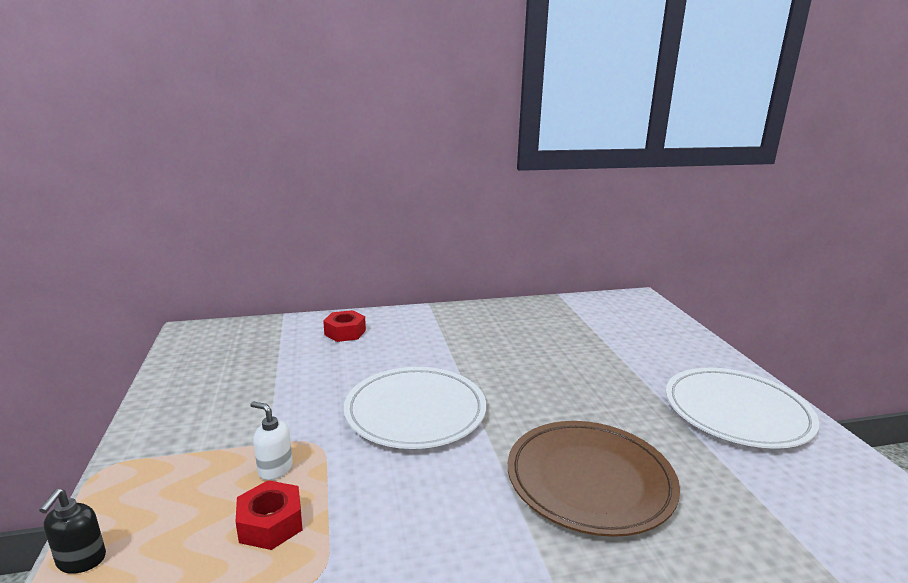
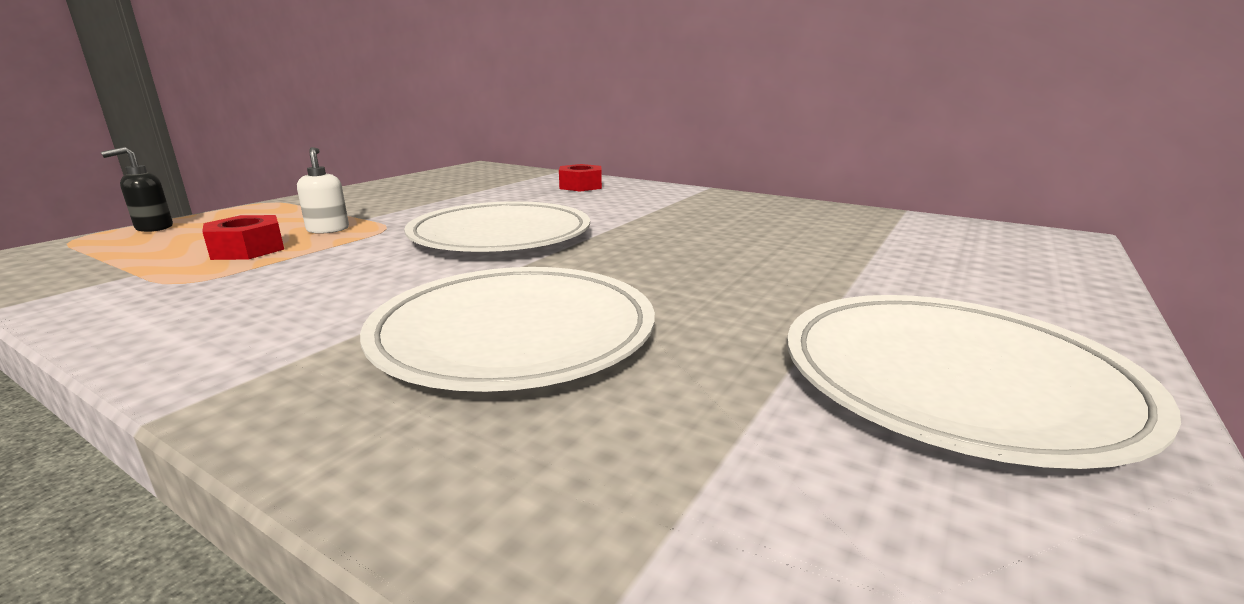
camera: 45 degrees right, 0 degrees up
brown plate [508,421,680,537] -> white plate [360,267,655,392]

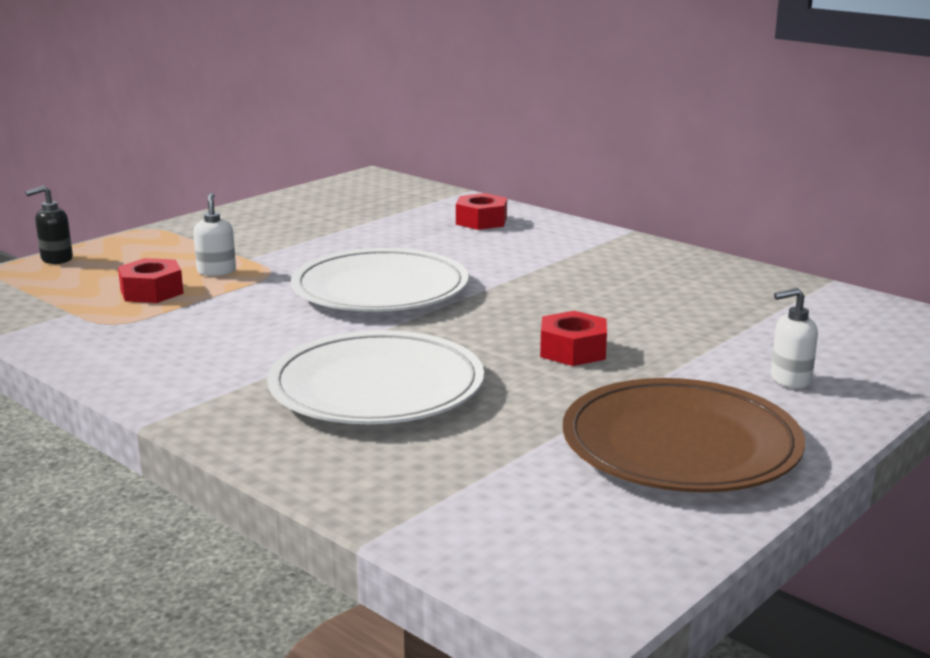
camera: 10 degrees right, 0 degrees up
white plate [787,295,1181,469] -> brown plate [563,378,805,492]
none -> red nut [540,311,607,366]
none -> white soap dispenser [771,288,818,388]

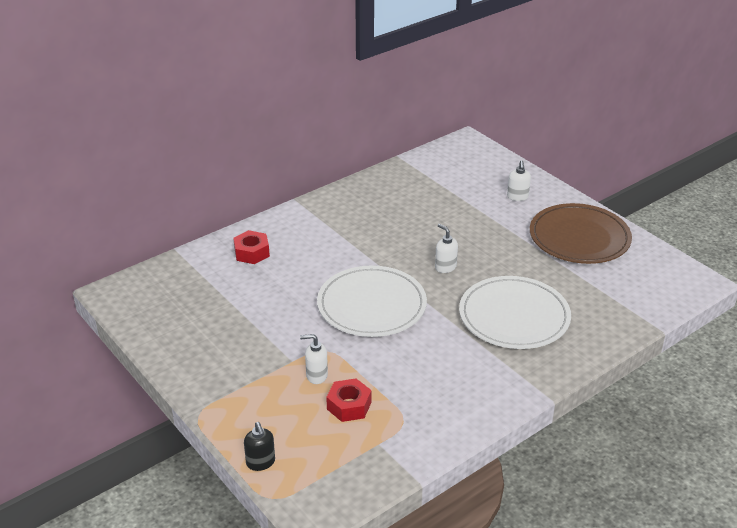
camera: 80 degrees left, 15 degrees up
red nut [540,311,607,366] -> none
none -> white soap dispenser [435,224,458,273]

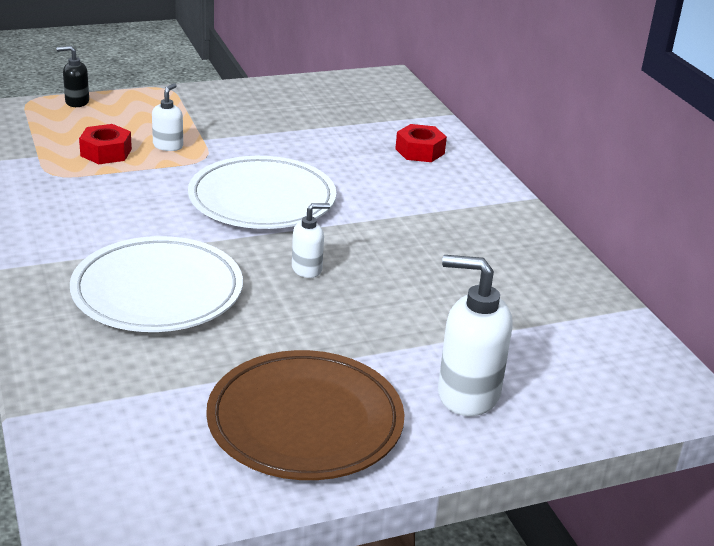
camera: 105 degrees right, 5 degrees down
white soap dispenser [507,160,531,201] -> white soap dispenser [438,255,513,416], size x1.83

